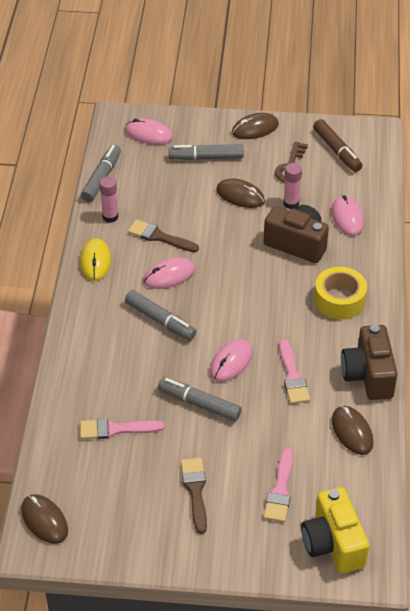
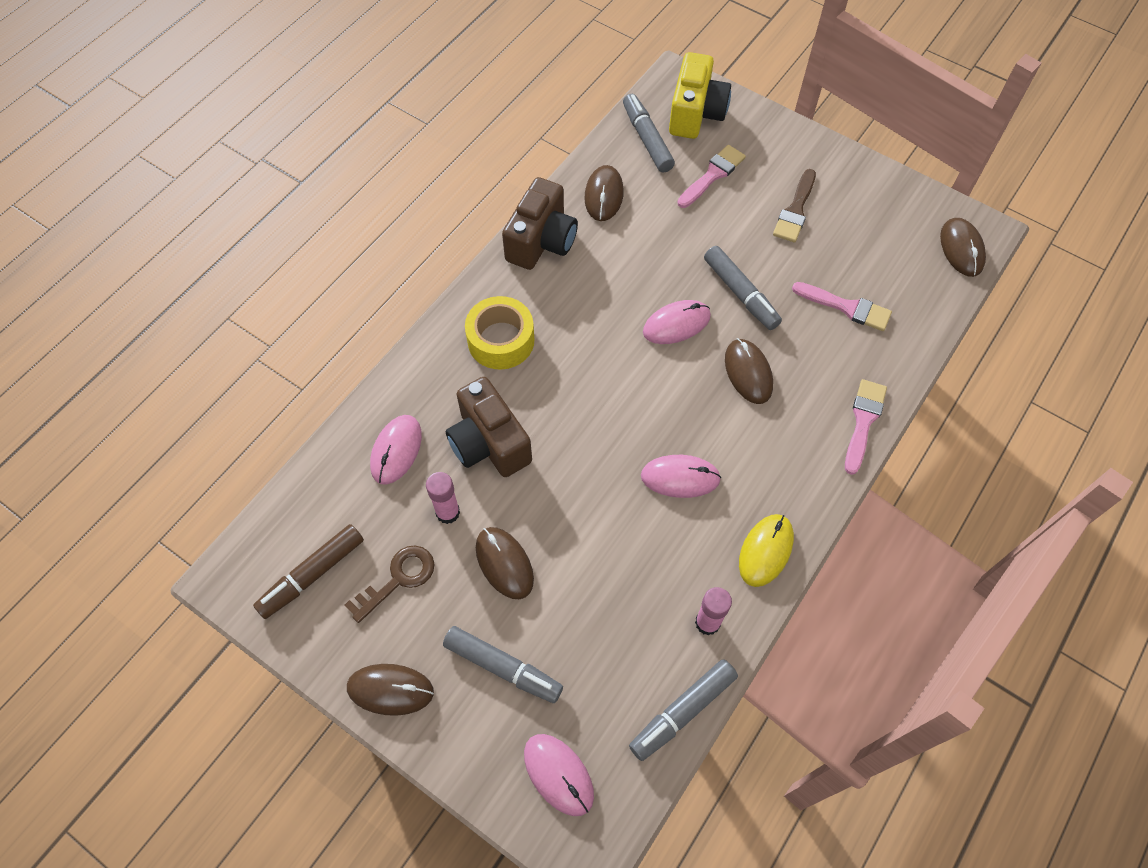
camera: 150 degrees left, 15 degrees up
grey marker [125,290,196,340] -> grey marker moved to [623,94,675,173]
brown brush [128,220,199,252] -> none
pink brush [279,339,310,404] -> pink brush moved to [845,379,887,475]
brown marker [313,119,362,172] -> brown marker turned 135 degrees counterclockwise [253,524,364,619]
none -> brown mouse [725,338,773,404]

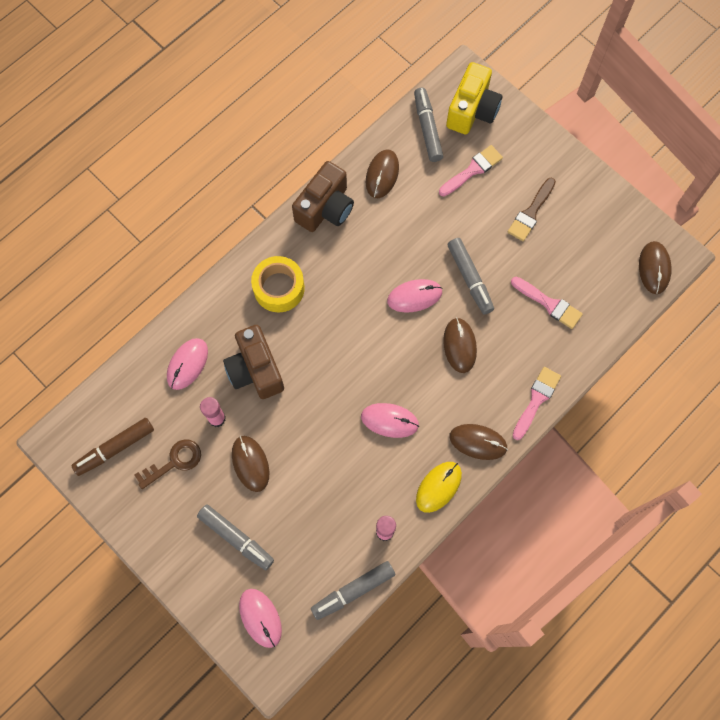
camera: 10 degrees right, 10 degrees up
brown mouse [347,664,434,716] -> brown mouse moved to [449,424,508,460]

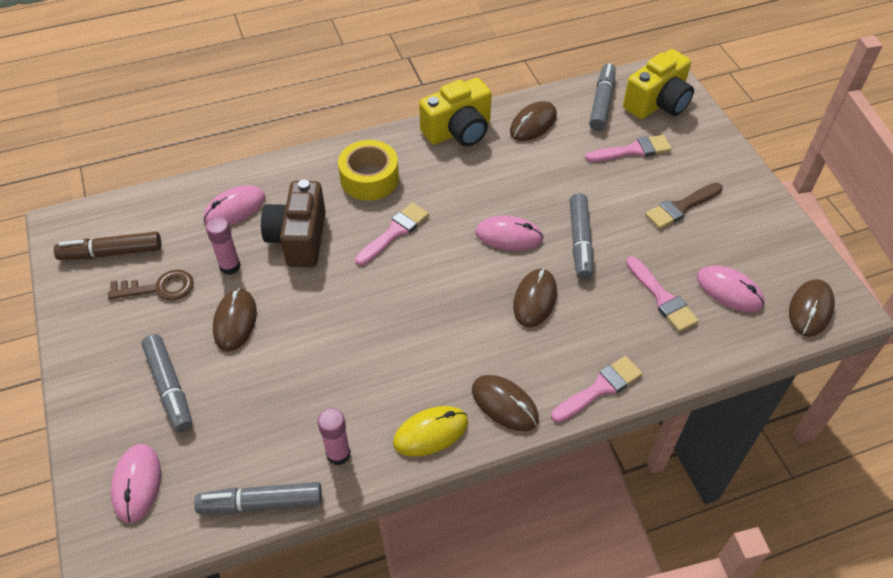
camera: 25 degrees right, 20 degrees down
brown camera [292,161,354,232] -> yellow camera [419,78,492,146]
pink mouse [361,403,419,438] -> pink mouse moved to [697,265,765,312]
none -> pink brush [355,202,429,266]

